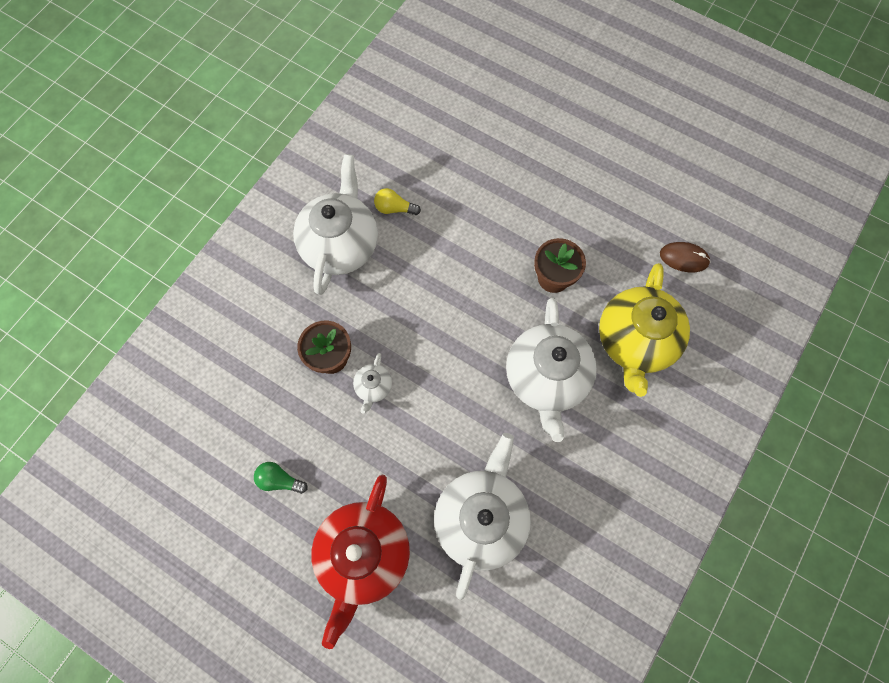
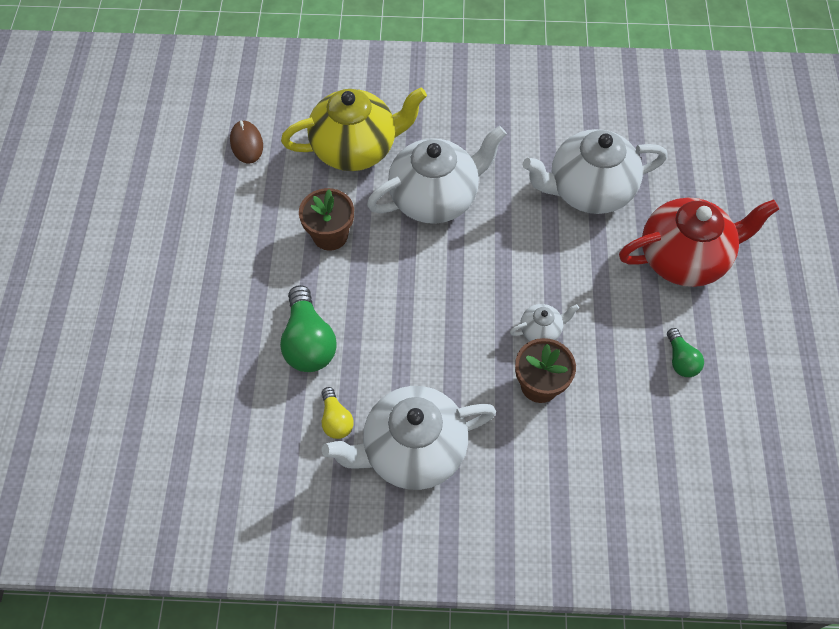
camera: 120 degrees left, 10 degrees down
none -> green light bulb [280,285,337,372]

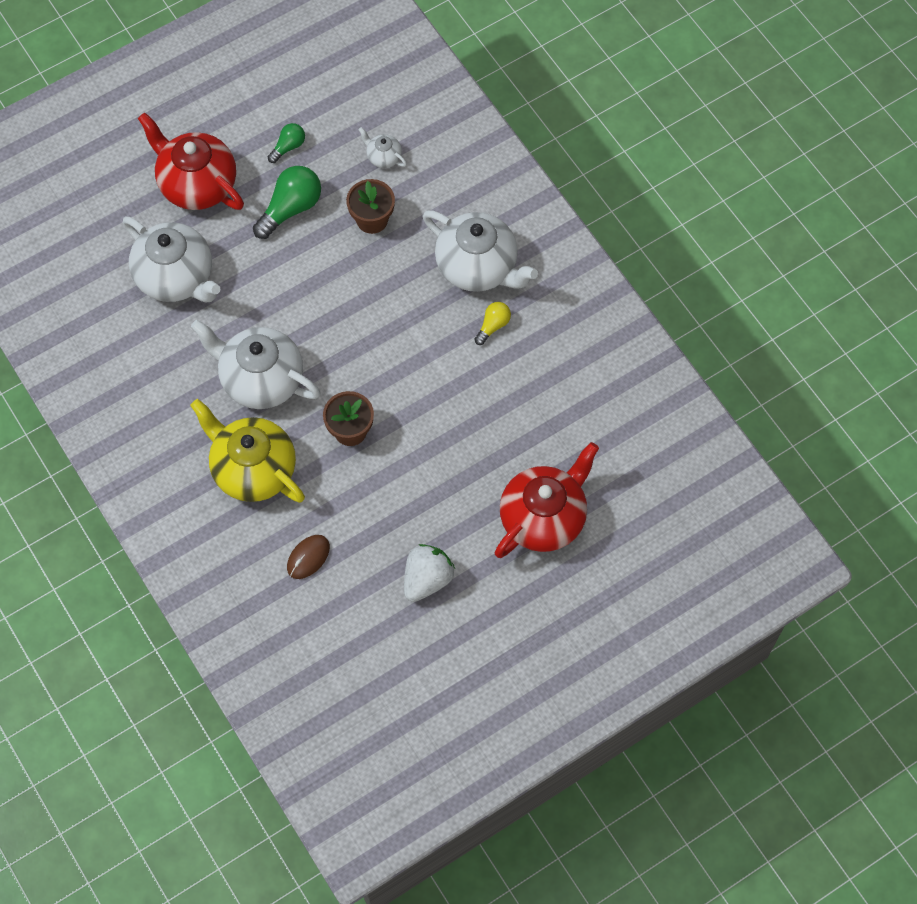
camera: 125 degrees left, 5 degrees up
green light bulb [280,285,337,372] -> green light bulb moved to [253,166,321,239]
white teapot [510,304,579,341] -> white teapot moved to [358,127,407,168]
none -> white strawberry [404,544,455,602]
none -> red teapot [495,442,599,558]

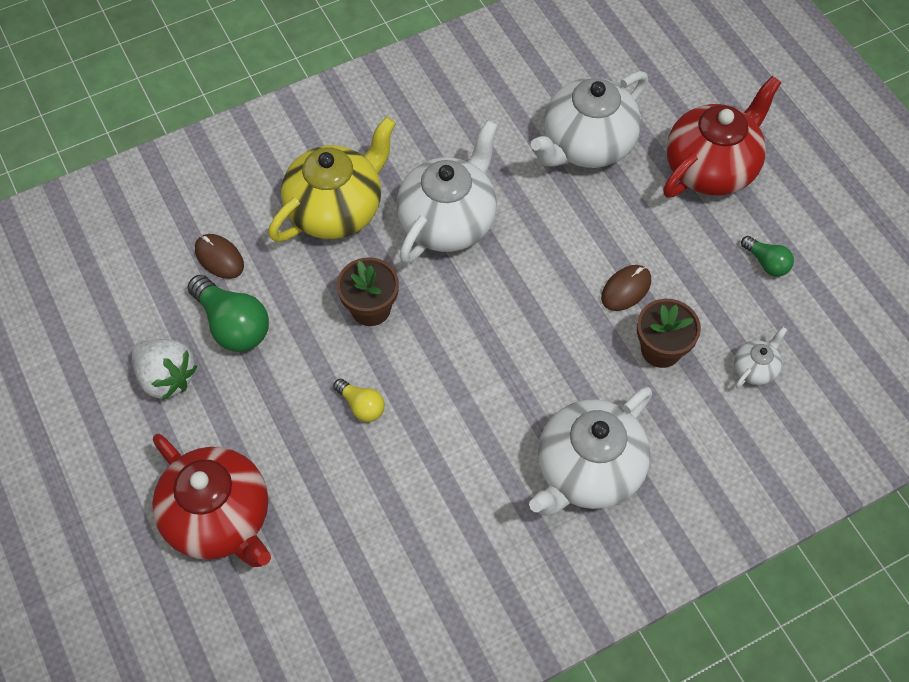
camera: 95 degrees right, 5 degrees down
green light bulb [253,166,321,239] -> green light bulb moved to [187,275,269,352]
yellow light bulb [474,302,511,345] -> yellow light bulb moved to [333,379,385,422]
none -> brown mouse [601,265,651,311]

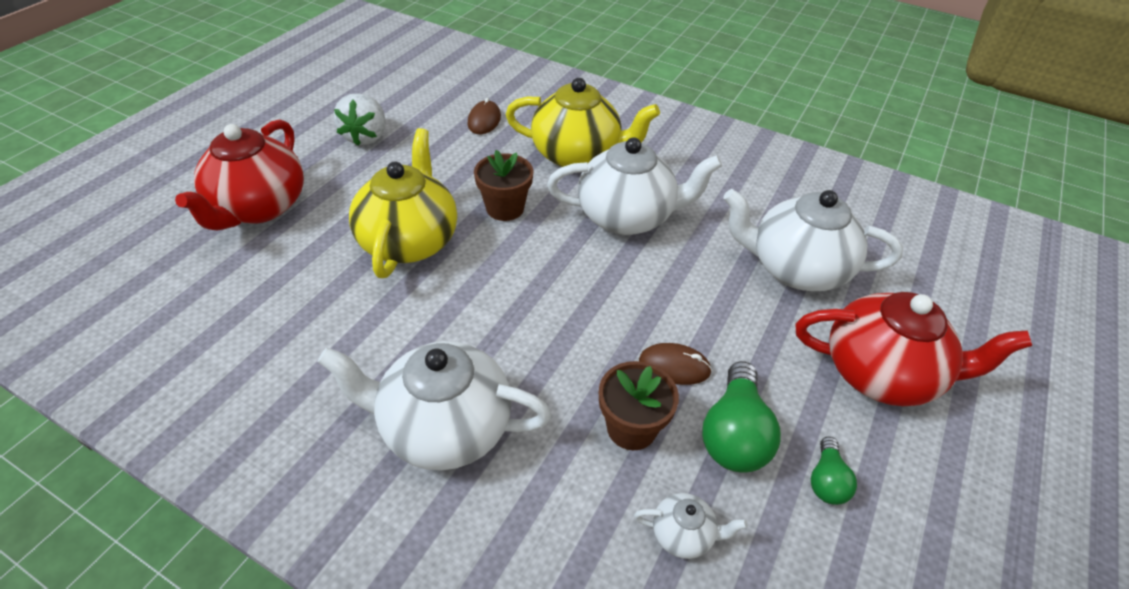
camera: 55 degrees right, 15 degrees down
green light bulb [187,275,269,352] -> green light bulb moved to [702,361,781,472]
yellow light bulb [333,379,385,422] -> yellow teapot [349,128,457,278]

